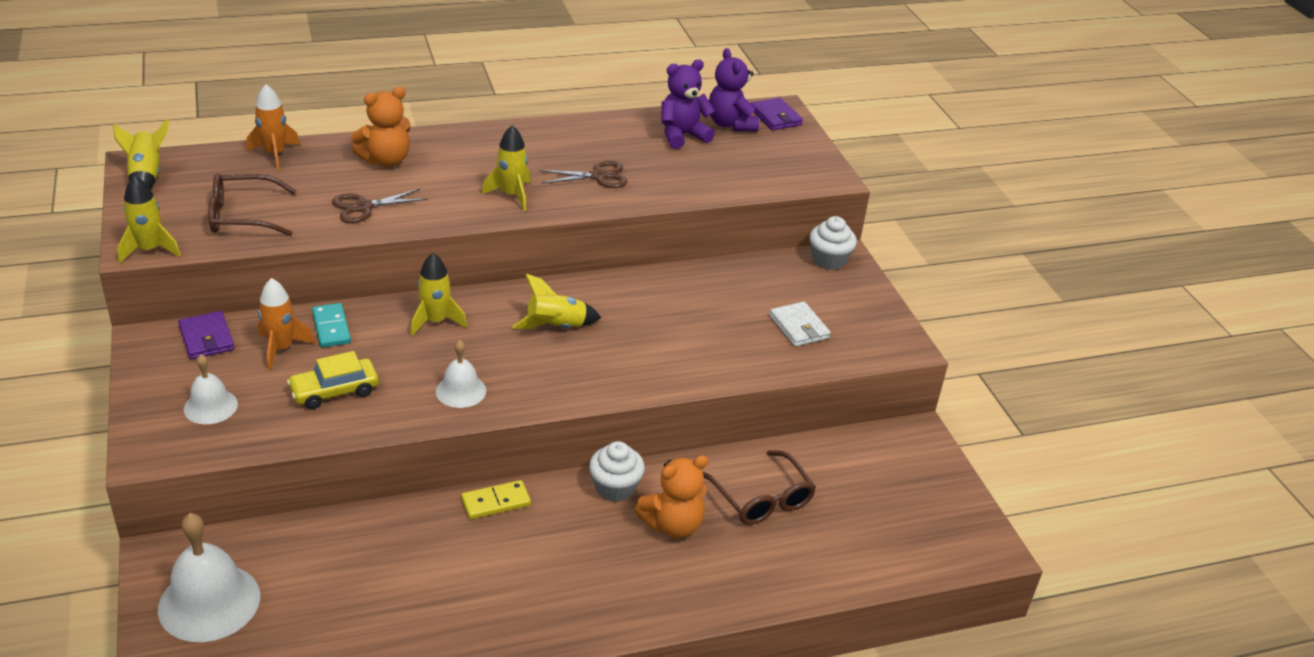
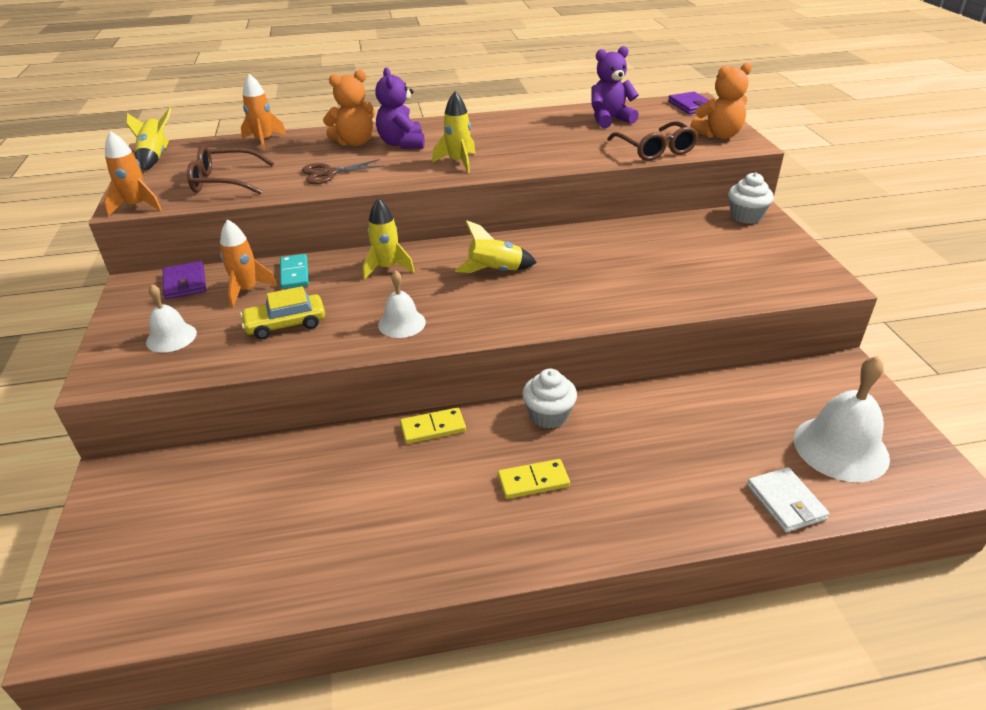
camera: 10 degrees right, 0 degrees up
yellow rocket [117,175,181,263] -> orange rocket [104,131,162,216]
white bell [158,513,260,642] -> white bell moved to [794,356,890,482]
brown scissors [539,160,627,188] -> none
orange teddy bear [635,455,708,538] -> orange teddy bear moved to [690,62,752,139]
brown glasses [703,450,816,525] -> brown glasses moved to [607,121,699,161]
purple teddy bear [709,48,759,132] -> purple teddy bear moved to [375,68,425,149]
white wallet [769,302,831,347] -> white wallet moved to [747,467,829,532]
none -> yellow domino [498,459,570,499]

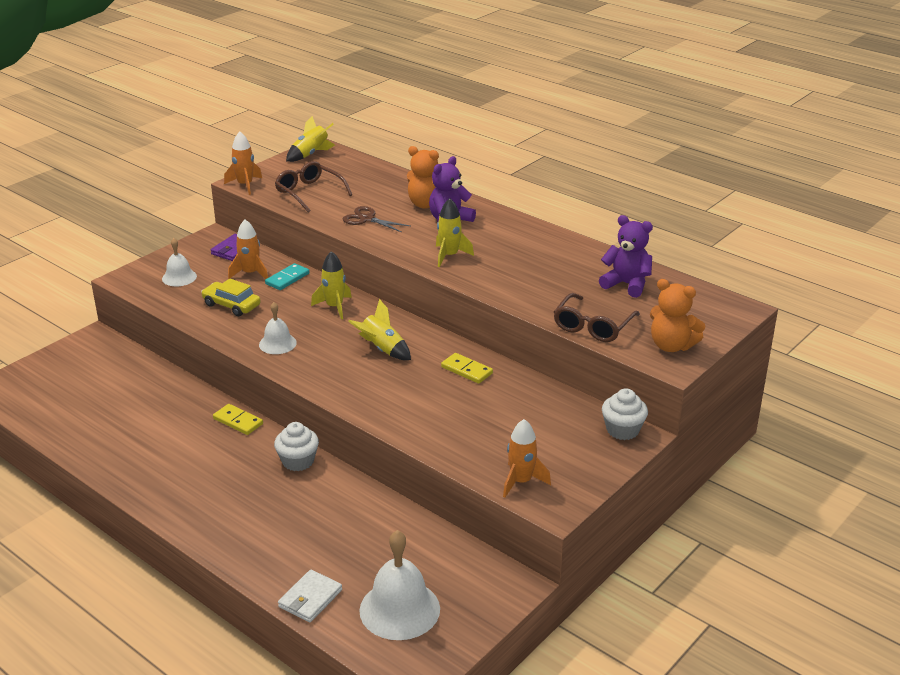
camera: 50 degrees right, 5 degrees down
orange rocket [241,74,287,151] -> orange rocket moved to [503,419,551,498]
yellow domino [498,459,570,499] -> yellow domino moved to [441,353,493,384]
purple wallet [668,92,709,114] -> none

